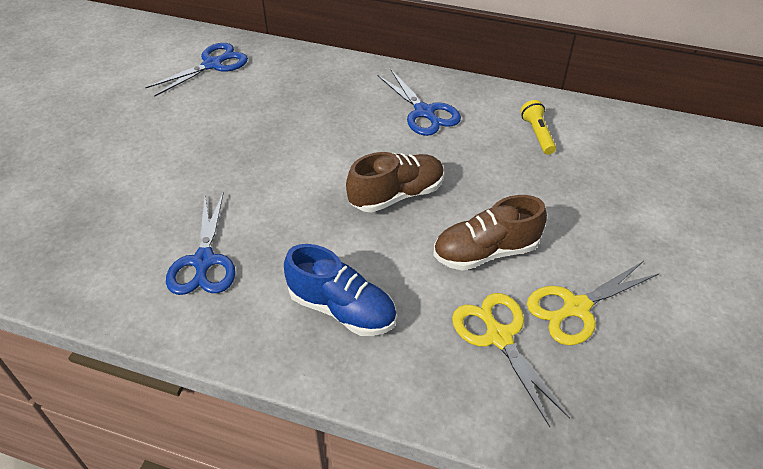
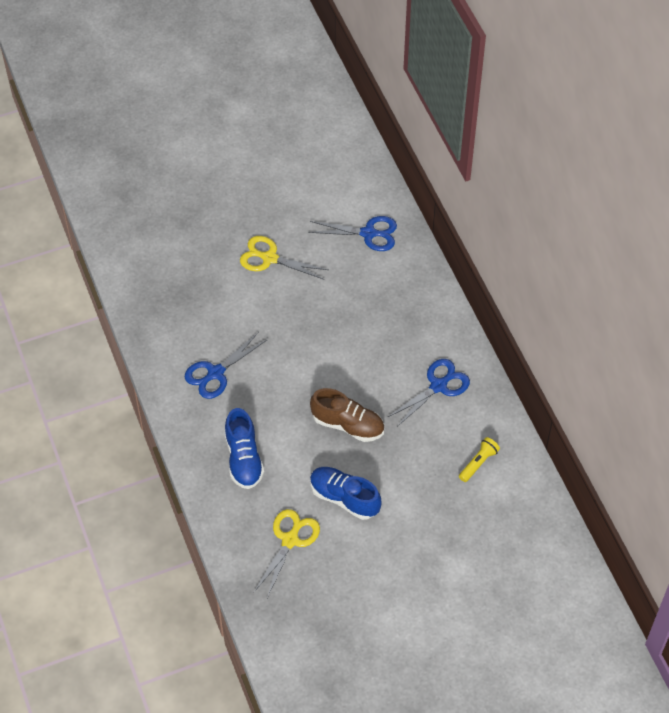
camera: 50 degrees right, 10 degrees up
blue scissors [378,70,461,136] -> blue scissors turned 150 degrees counterclockwise [387,359,470,427]
brown shoe [433,195,547,271] -> blue shoe [310,467,382,520]
yellow scissors [527,261,659,345] -> yellow scissors moved to [240,236,328,280]

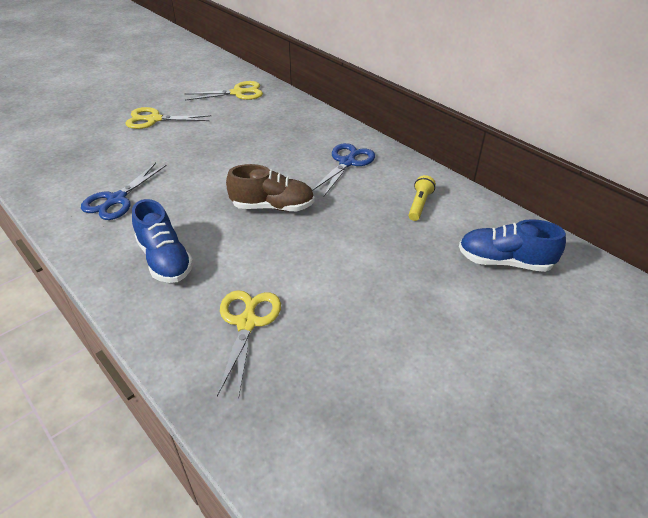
camera: 20 degrees left, 15 degrees down
blue scissors [308,216,397,251] -> yellow scissors [184,81,263,101]
blue shoe [310,467,382,520] -> blue shoe moved to [459,219,566,272]

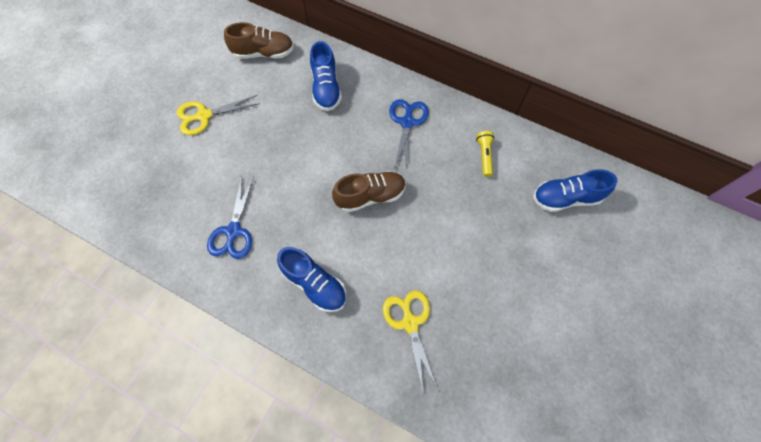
camera: 20 degrees left, 25 degrees up
yellow scissors [184,81,263,101] -> brown shoe [224,22,294,59]
none -> blue shoe [310,41,342,111]

